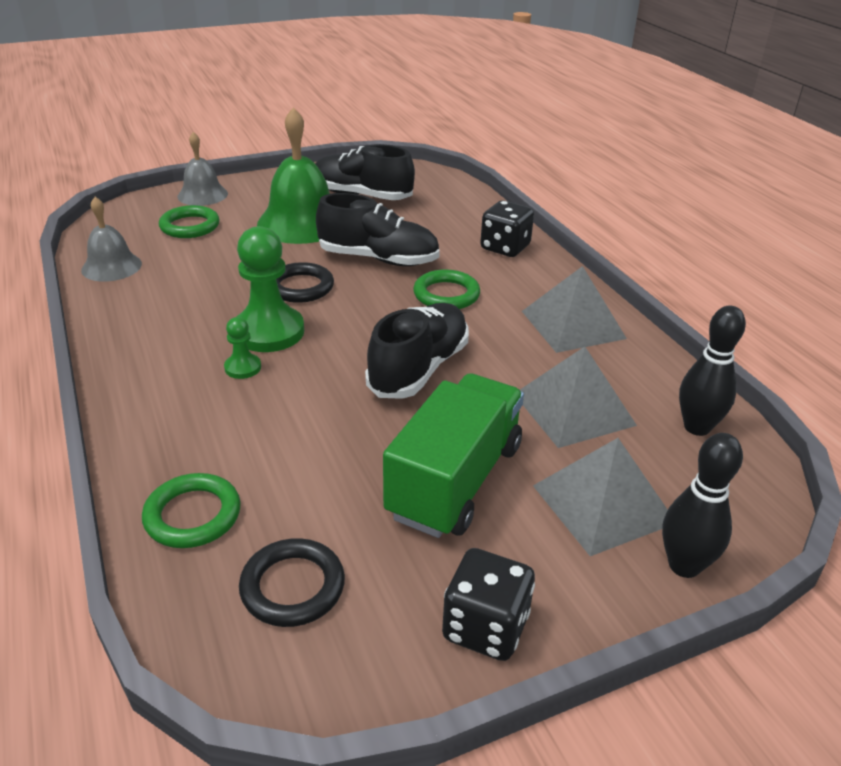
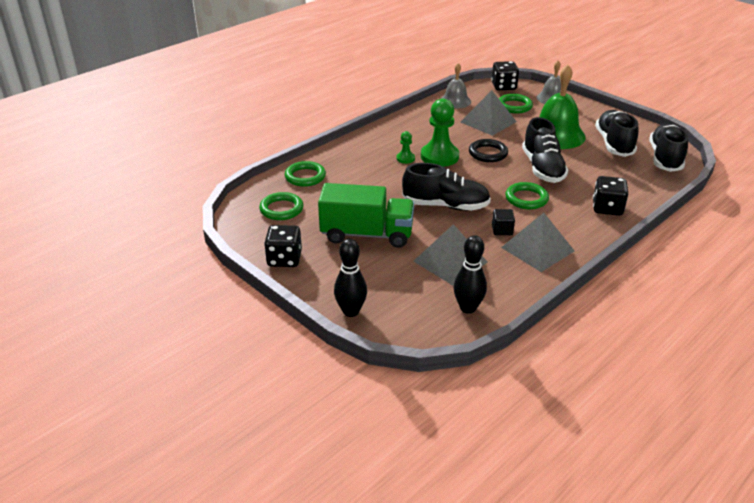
camera: 70 degrees right, 0 degrees up
black ring [239,538,345,627] -> green ring [259,192,303,220]
grey pyramid [533,438,668,556] -> grey pyramid moved to [461,90,517,136]
none -> black dice [491,61,519,90]
none -> black cube [492,209,515,235]
none -> black shoe [650,123,688,172]

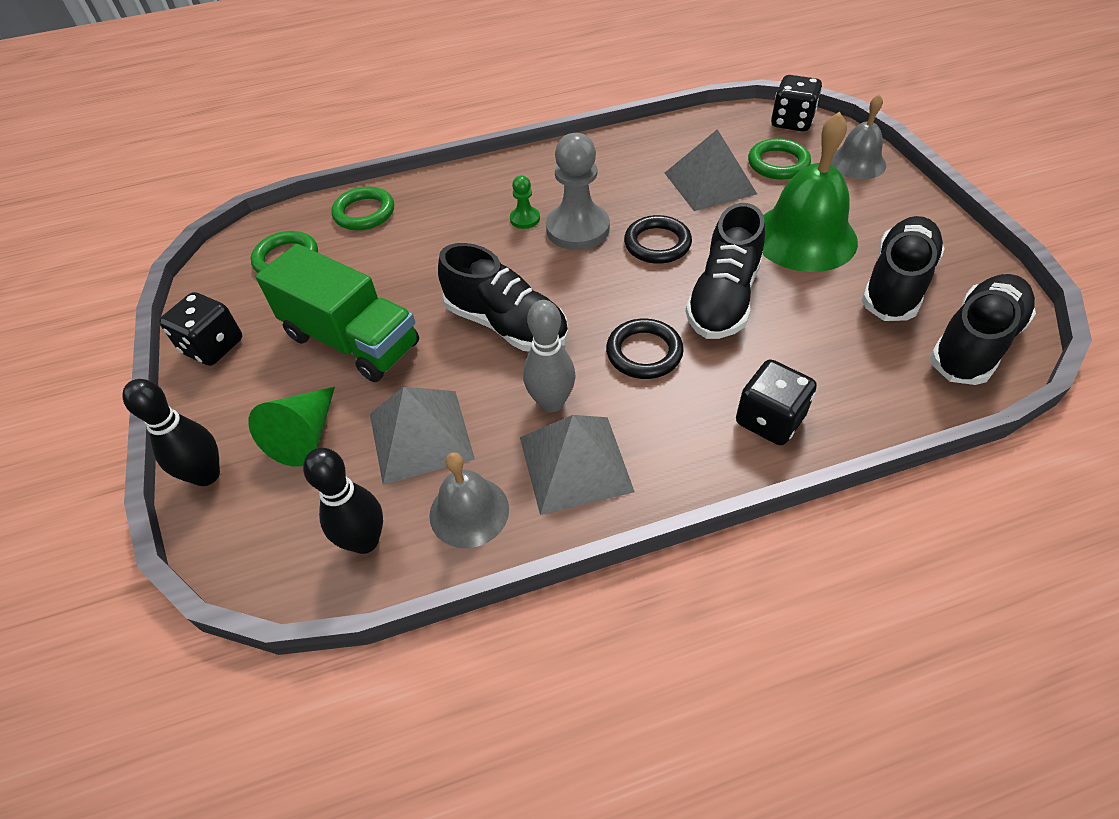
camera: 30 degrees right, 15 degrees up
green pawn [421,99,459,167] -> grey pawn [546,133,610,250]
grey bell [441,63,471,108] -> grey bell moved to [429,452,509,548]
black cube [492,209,515,235] -> grey bowling pin [523,300,576,412]
green ring [505,182,549,209] -> black ring [606,319,684,379]
none -> green cone [248,387,335,467]

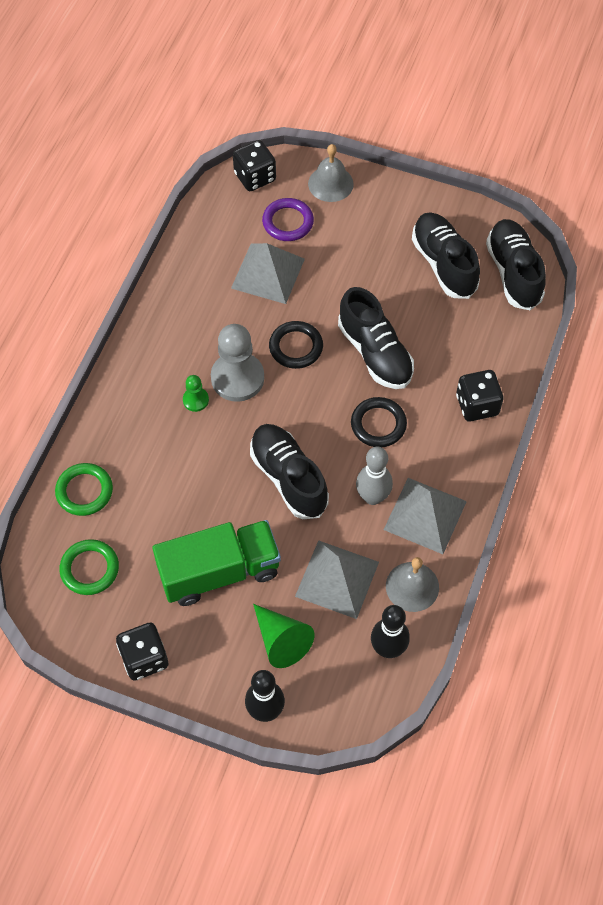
camera: 55 degrees left, 10 degrees up
black shoe [438,243,568,351] -> black shoe turned 105 degrees counterclockwise [250,424,329,519]
green ring [748,138,811,179] -> purple ring [262,198,314,241]
green bell [762,112,858,272] -> none

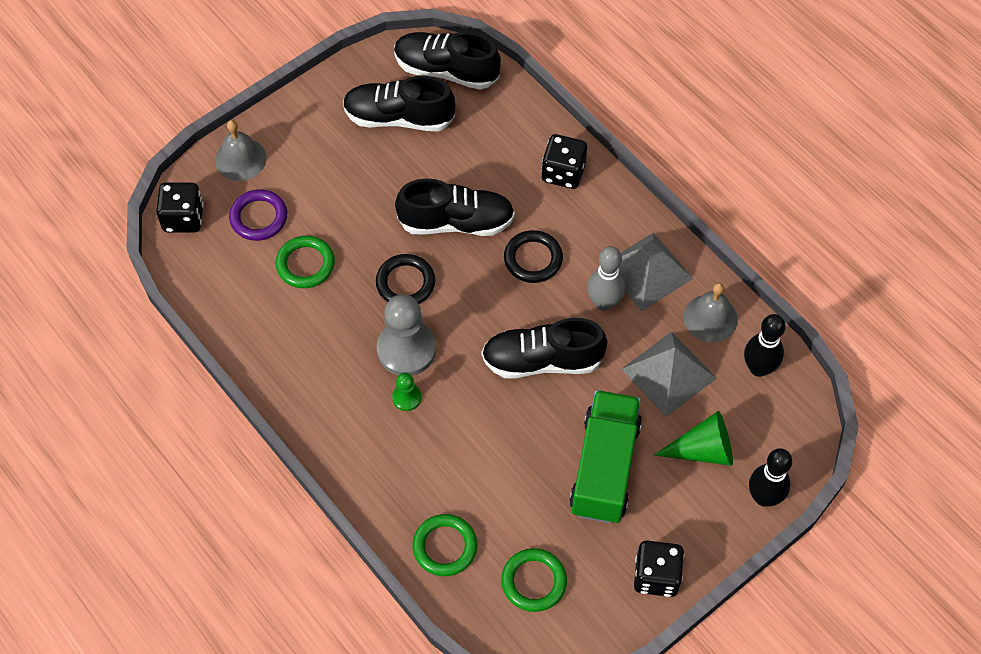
camera: 60 degrees left, 0 degrees up
grey pyramid [231,243,305,304] -> green ring [276,235,335,288]

